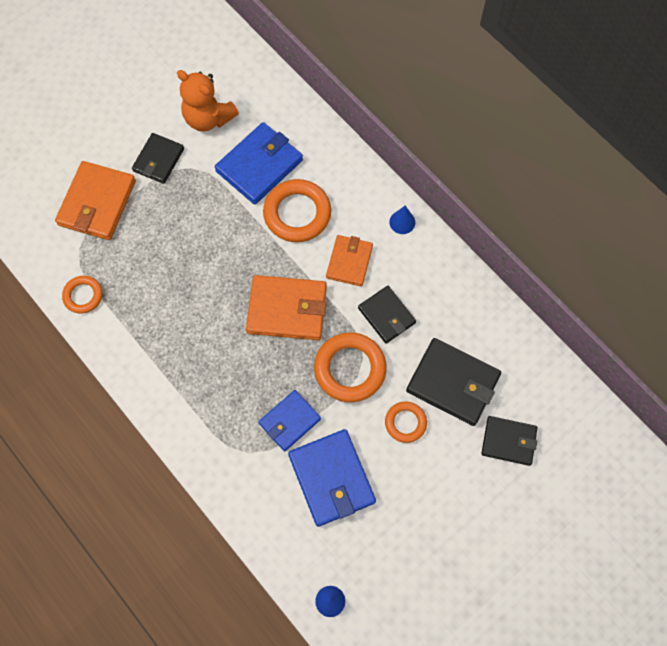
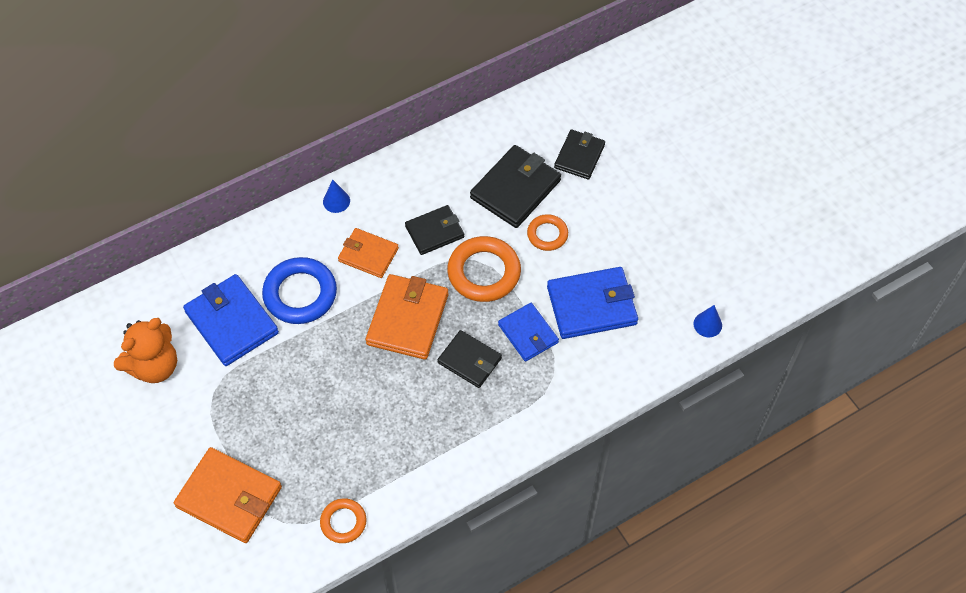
camera: 80 degrees left, 10 degrees down
black wallet [132,133,184,184] -> black wallet moved to [438,330,502,388]
orange ring [263,179,331,242] -> blue ring [262,257,337,324]

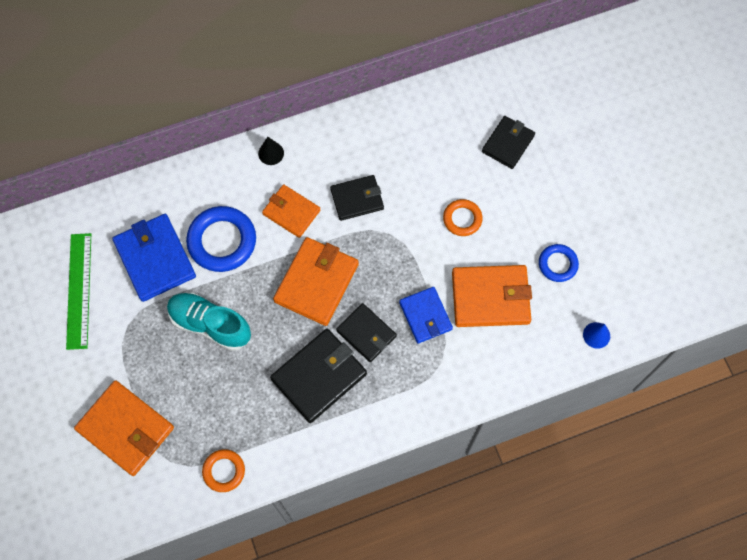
camera: 10 degrees right, 10 degrees up
orange teddy bear [114,318,177,383] -> green ruler [66,233,91,350]
blue cone [323,179,350,213] -> black cone [258,137,284,165]
orange ring [447,236,521,302] -> none
black wallet [470,145,561,228] -> black wallet moved to [270,329,367,423]
blue wallet [547,267,638,339] -> orange wallet [452,265,532,327]
none -> turquoise shoe [167,292,251,351]
none -> blue ring [539,244,579,282]

